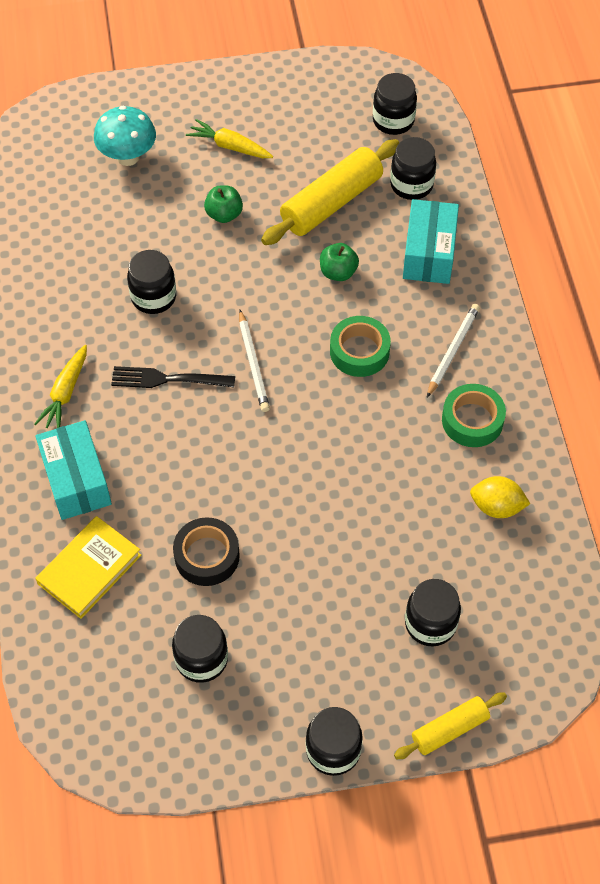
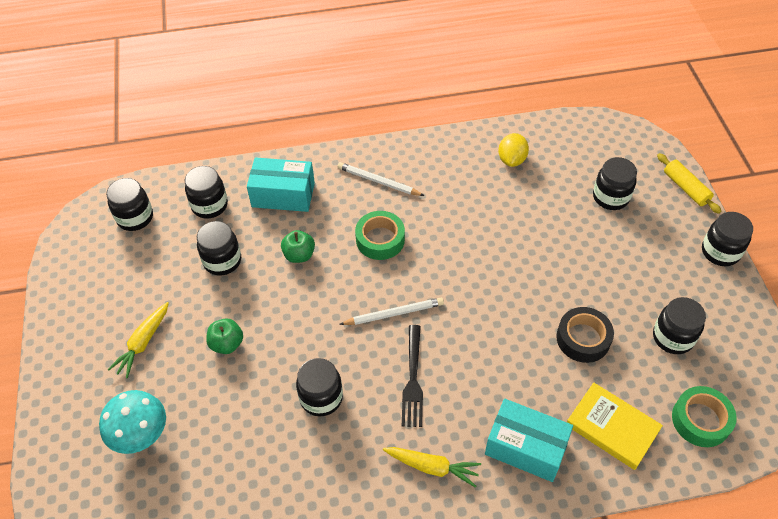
camera: 90 degrees left, 5 degrees down
turquoise box [35,420,112,520] -> turquoise box turned 45 degrees clockwise [485,399,573,482]
yellow rolling pin [261,139,400,245] -> black jar [197,221,241,276]
green tape [442,384,506,447] -> green tape moved to [672,386,737,447]

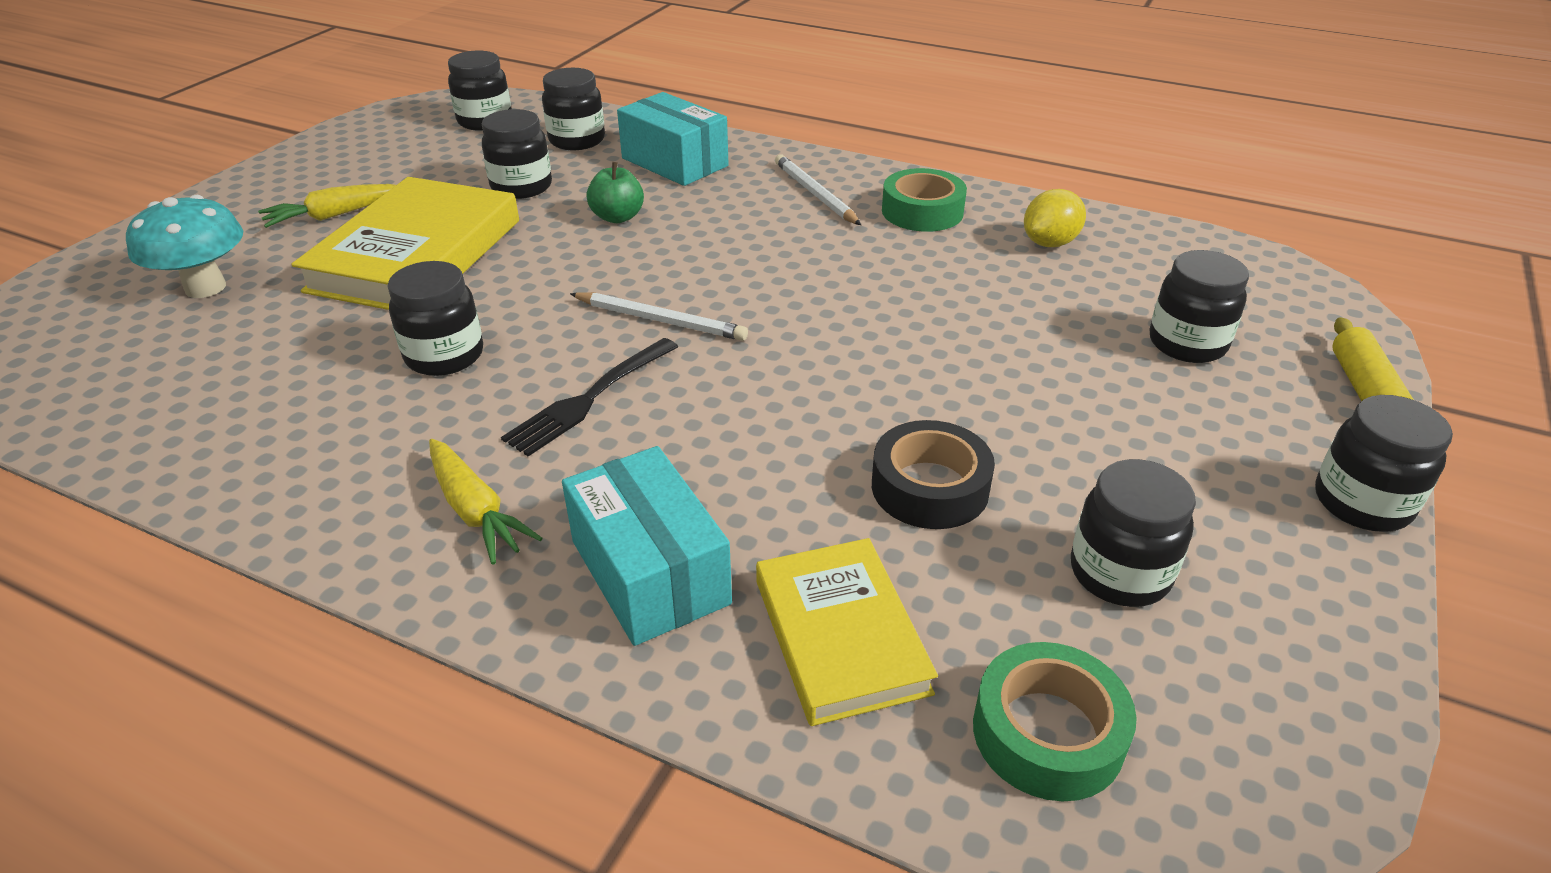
camera: 35 degrees right, 15 degrees down
green apple [206,319,243,354] -> yellow book [292,177,519,310]
green tape [355,211,405,260] -> green tape moved to [882,168,967,232]

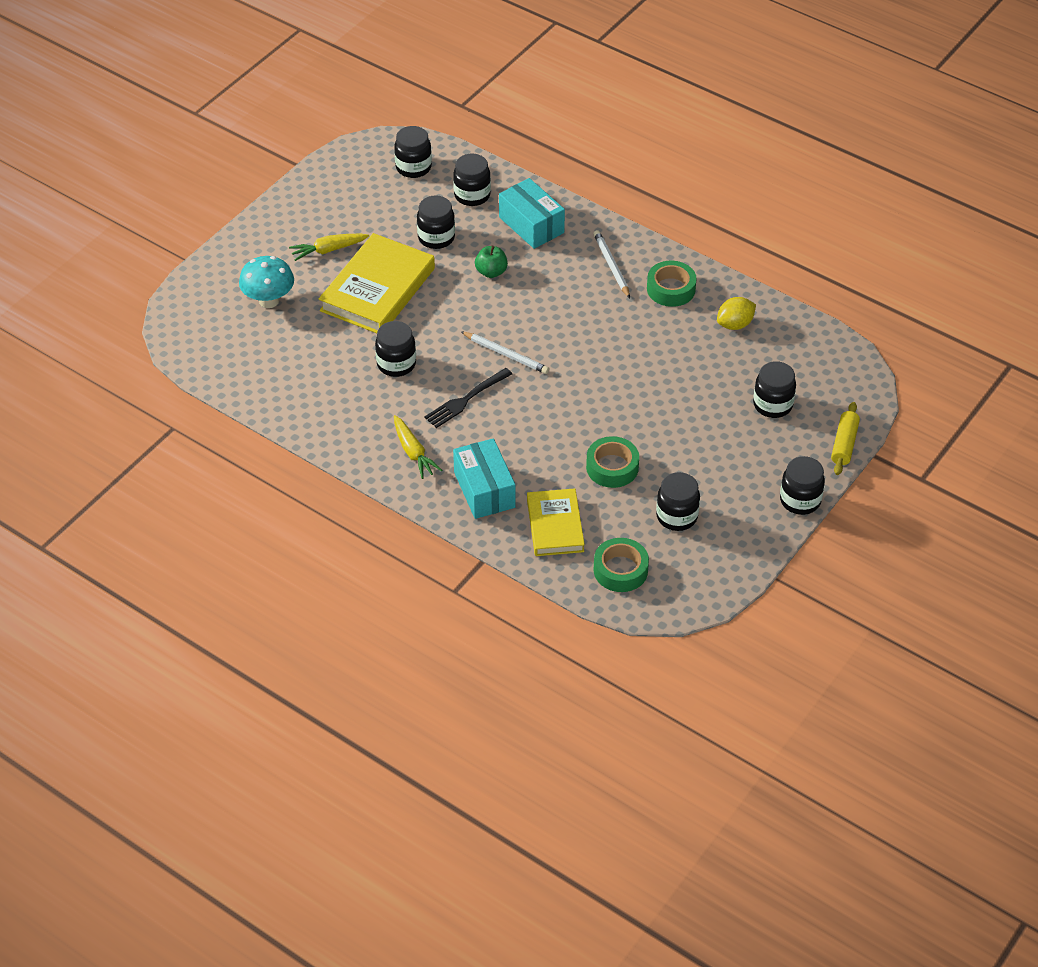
camera: 10 degrees right, 10 degrees up
black tape [872,420,995,529] -> green tape [586,436,639,488]

